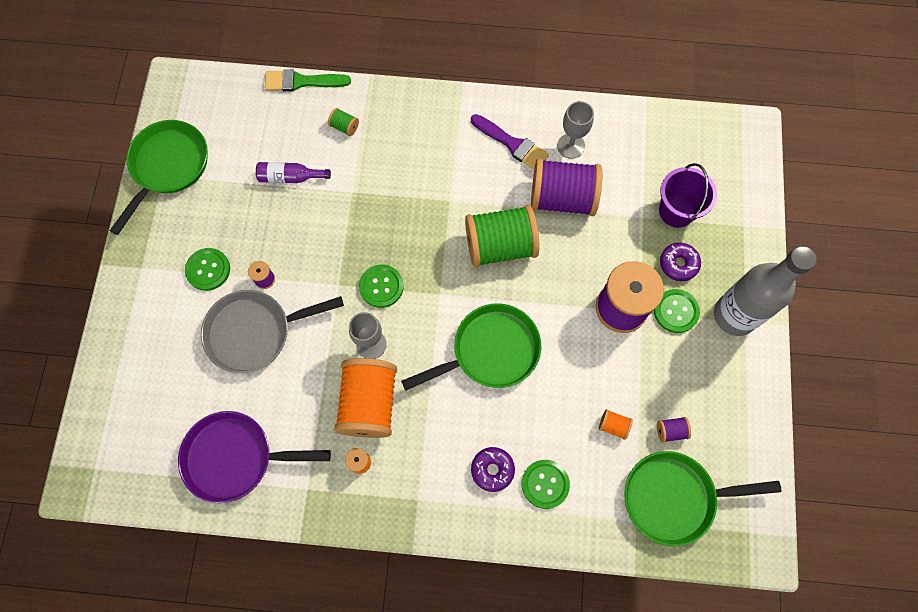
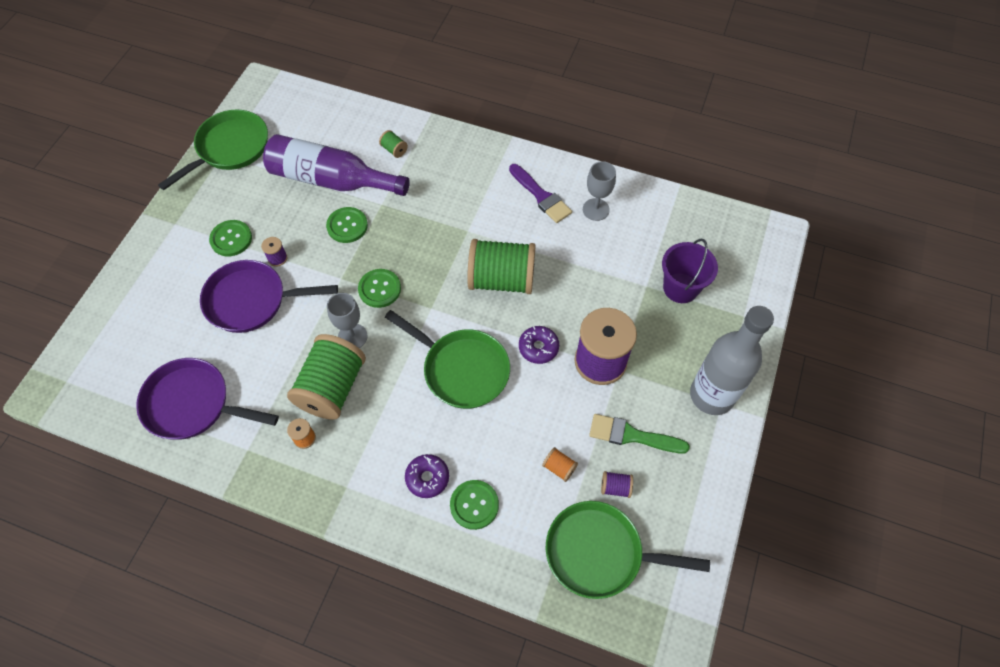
camera: 15 degrees right, 10 degrees down
grey pan [201,290,344,373] -> purple pan [200,260,338,333]
purple bottle [256,162,331,183] -> purple bottle [263,134,410,196], size x2.13
green brush [265,69,351,92] -> green brush moved to [589,414,690,453]
orange spool [334,358,397,438] -> green spool [287,334,366,420]
green pan [401,303,541,391] -> green pan turned 45 degrees clockwise [385,310,510,409]
purple spool [531,159,602,216] -> none
green button [654,289,700,333] -> green button moved to [326,207,368,243]
purple donut [660,243,701,281] -> purple donut moved to [519,326,559,364]

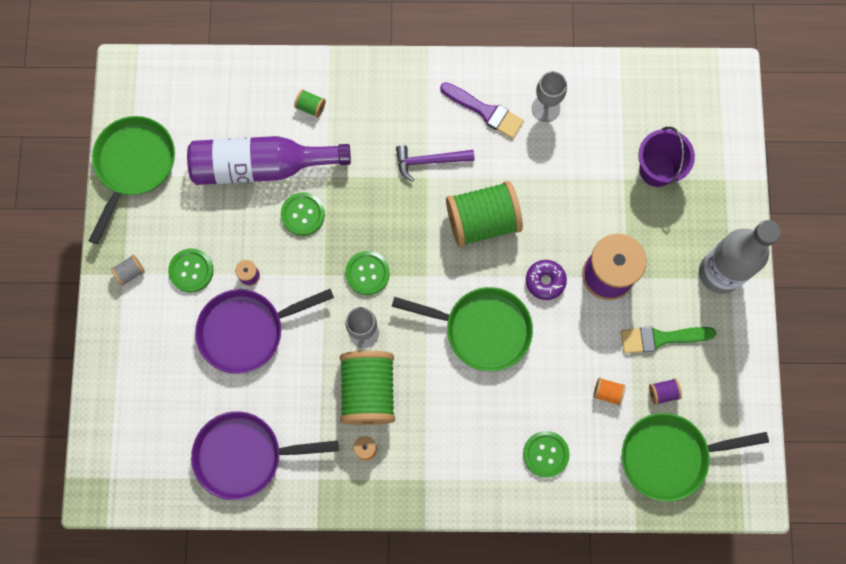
camera: 20 degrees left, 15 degrees up
purple donut [405,454,449,498] -> none
none -> grey spool [111,255,145,286]
none -> purple hammer [396,145,474,182]

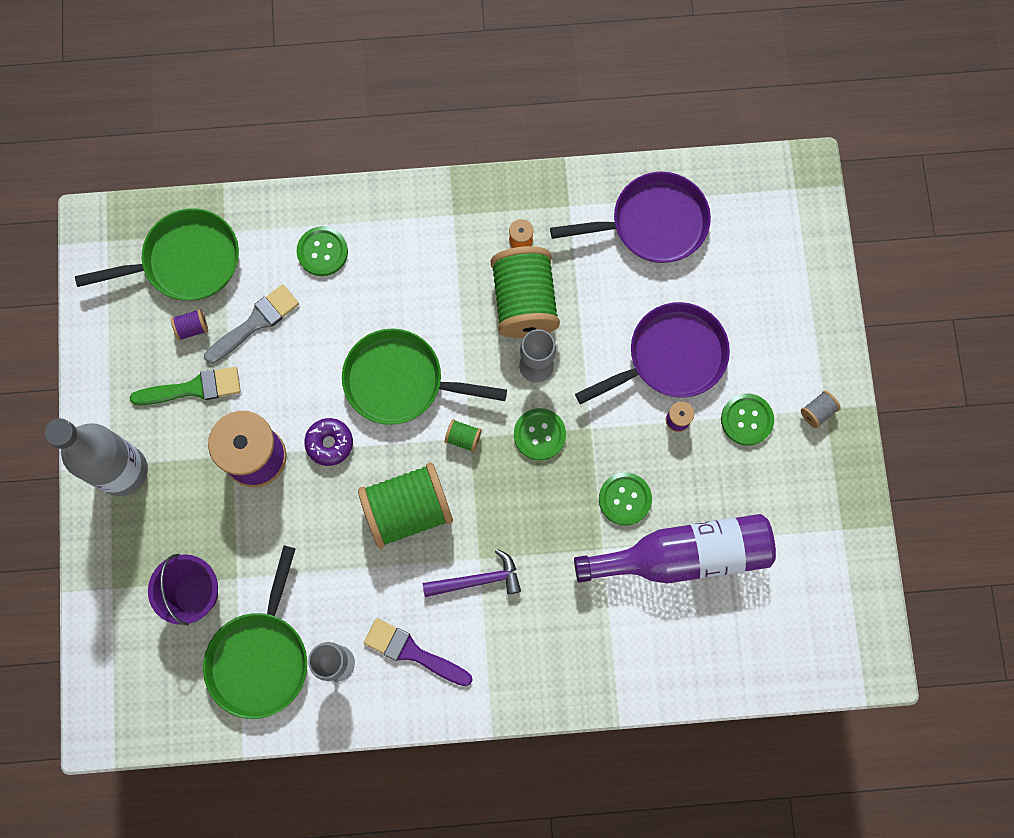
camera: 175 degrees right, 0 degrees up
green pan [89,116,175,244] -> green pan moved to [203,545,307,719]
green spool [294,89,326,118] -> green spool moved to [445,419,482,452]
orange spool [593,378,625,405] -> grey brush [204,284,299,364]

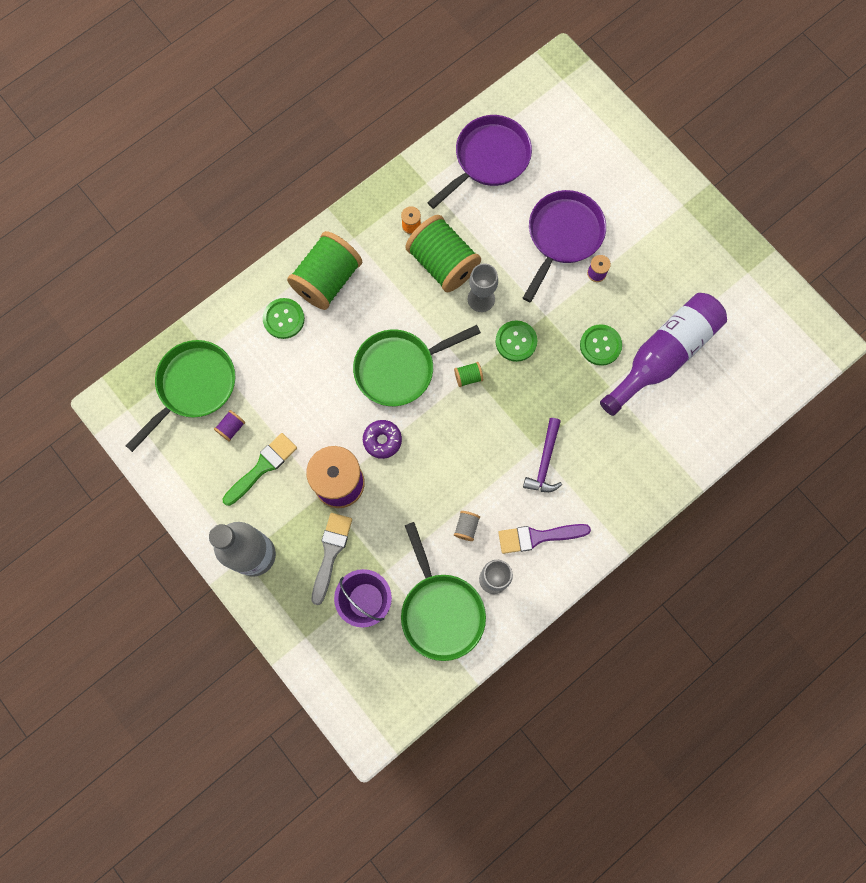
camera: 35 degrees left, 0 degrees up
grey brush [204,284,299,364] -> grey brush moved to [311,513,352,605]
green spool [358,463,453,548] -> green spool moved to [287,231,362,310]
purple hammer [423,549,521,597] -> purple hammer turned 150 degrees clockwise [523,418,562,492]
green button [721,394,774,446] -> none
grey spool [801,391,841,428] -> grey spool moved to [454,511,480,541]

